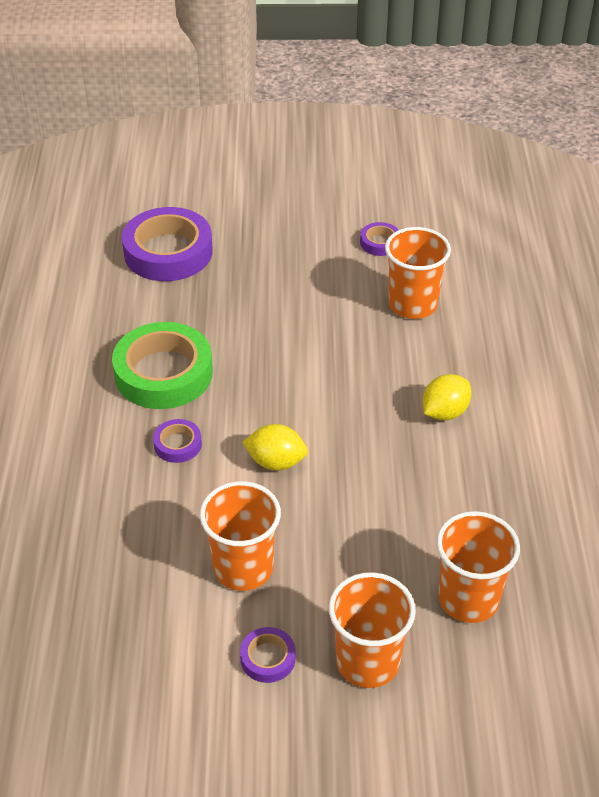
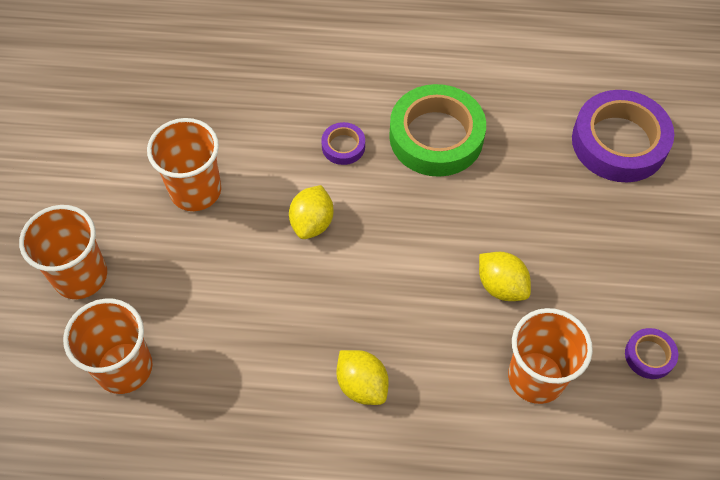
camera: 95 degrees right, 15 degrees up
purple tape [240,627,296,683] -> none
none -> yellow lemon [479,252,531,301]

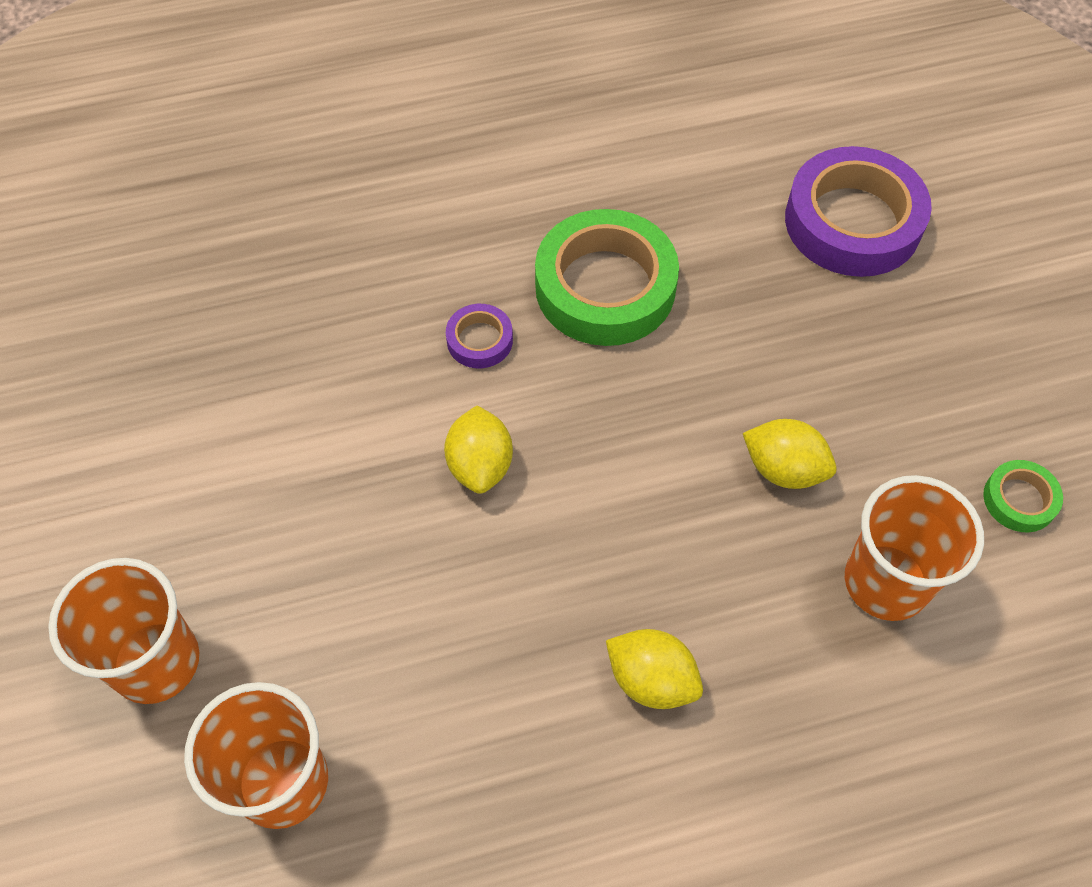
camera: 20 degrees left, 0 degrees up
orange cup [147,118,221,211] -> none
purple tape [625,328,678,379] -> green tape [983,460,1063,532]

